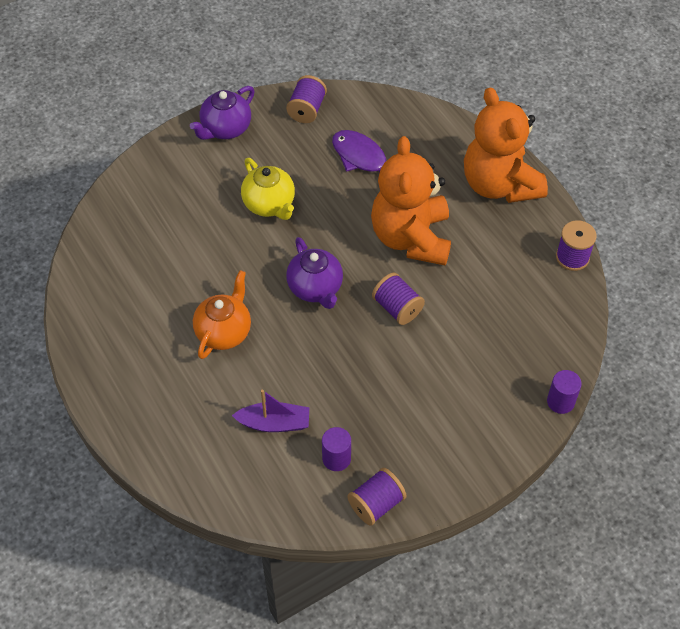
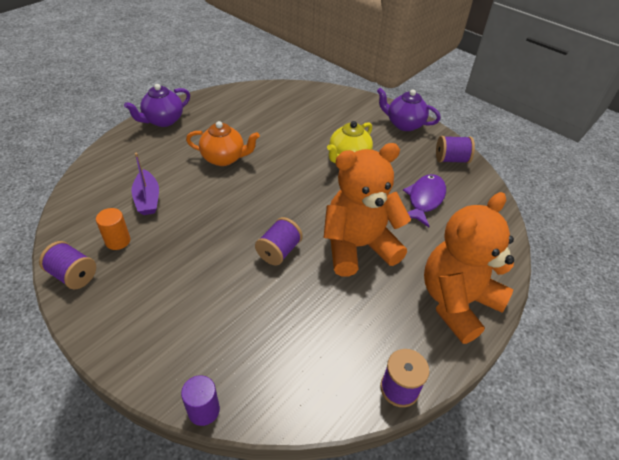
camera: 70 degrees right, 10 degrees down
purple teapot [286,237,343,309] -> purple teapot moved to [124,84,190,127]
purple cylinder [322,427,351,471] -> orange cylinder [96,208,130,250]

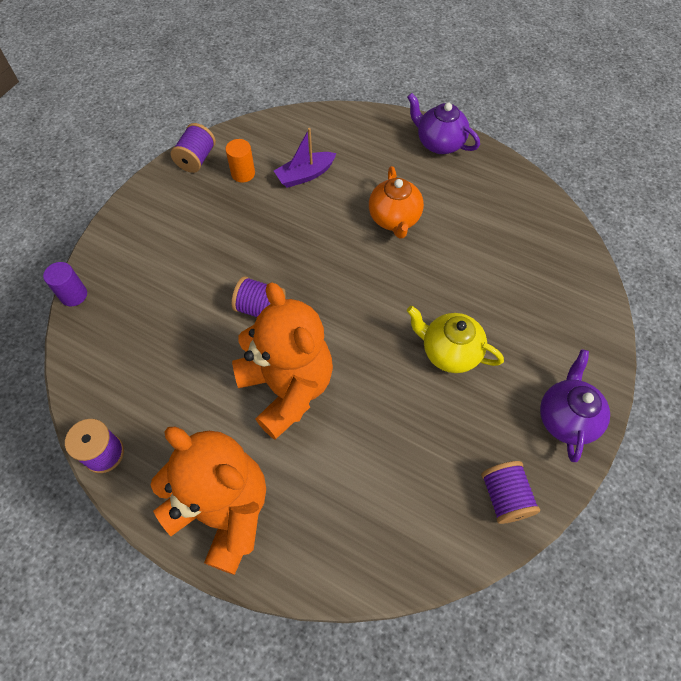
camera: 80 degrees right, 15 degrees up
purple fish [403,174,446,227] -> none

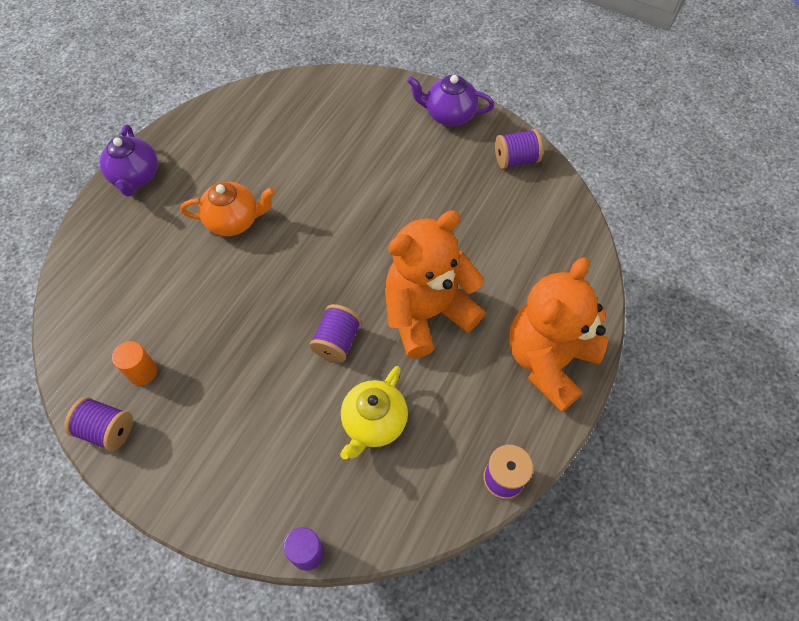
camera: 90 degrees left, 0 degrees up
purple boat [274,128,337,188] -> none
purple teapot [407,93,480,154] -> purple teapot turned 45 degrees counterclockwise [99,124,158,197]
yellow teapot [407,306,504,373] -> yellow teapot moved to [340,366,408,459]

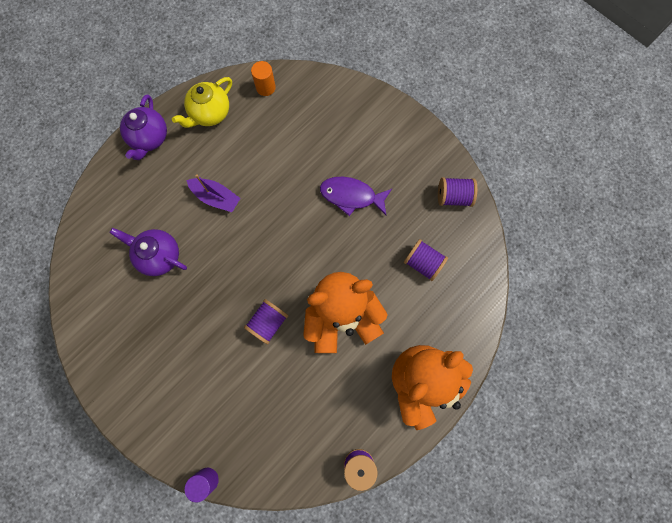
camera: 15 degrees right, 15 degrees up
purple spool [64,397,133,451] -> purple spool moved to [404,239,448,281]
orange cylinder [112,341,157,386] -> orange cylinder moved to [251,61,276,96]
orange teapot [180,182,275,236] -> purple boat [186,174,240,212]
yellow teapot [340,366,408,459] -> yellow teapot moved to [172,77,232,128]
purple teapot [407,75,494,126] -> purple teapot moved to [109,228,187,276]
none -> purple fish [320,177,392,216]

